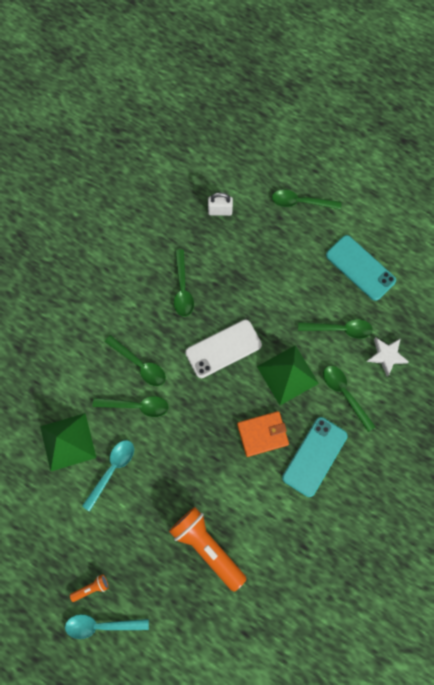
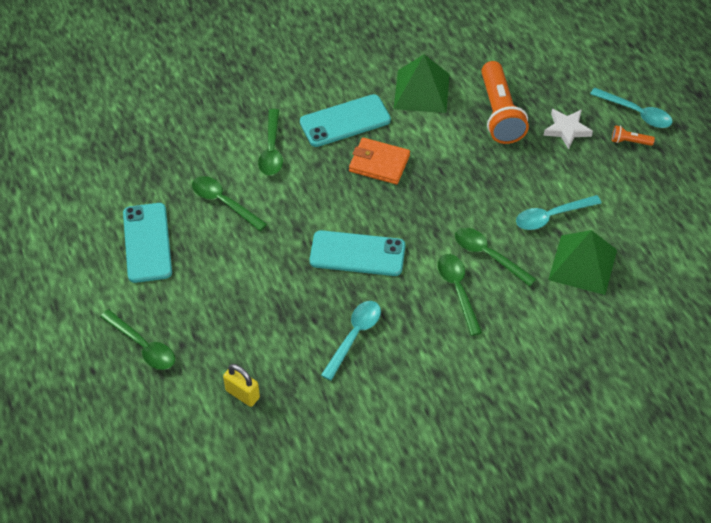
camera: 145 degrees left, 20 degrees down
green spoon [174,249,194,317] -> turquoise spoon [321,301,381,381]
white phone [185,319,262,378] -> turquoise phone [310,230,405,276]
white padlock [208,192,233,216] -> yellow padlock [223,364,260,407]
green pyramid [257,345,319,405] -> green pyramid moved to [394,54,450,113]
white star [367,337,409,377] -> white star moved to [543,109,593,149]

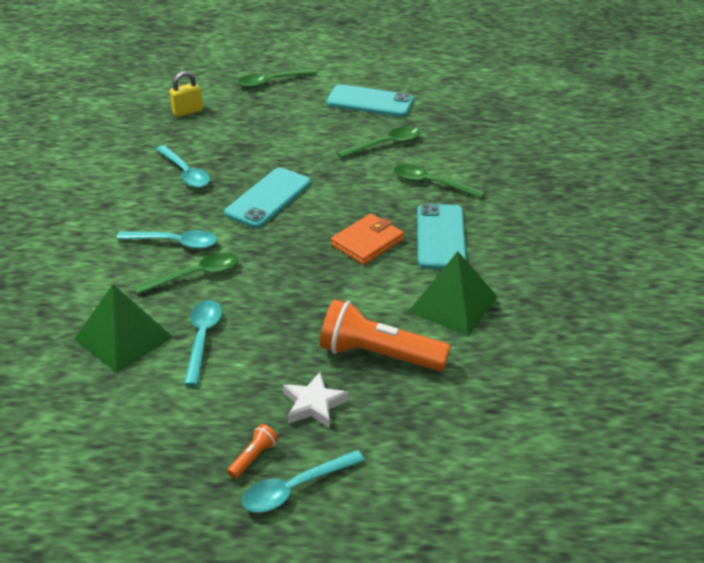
camera: 115 degrees right, 15 degrees down
green spoon [438,254,482,336] -> turquoise spoon [116,230,217,249]

